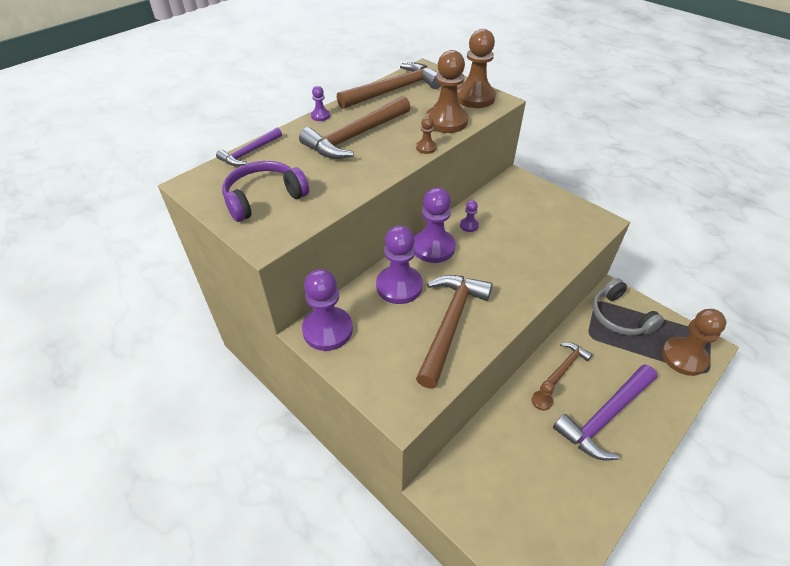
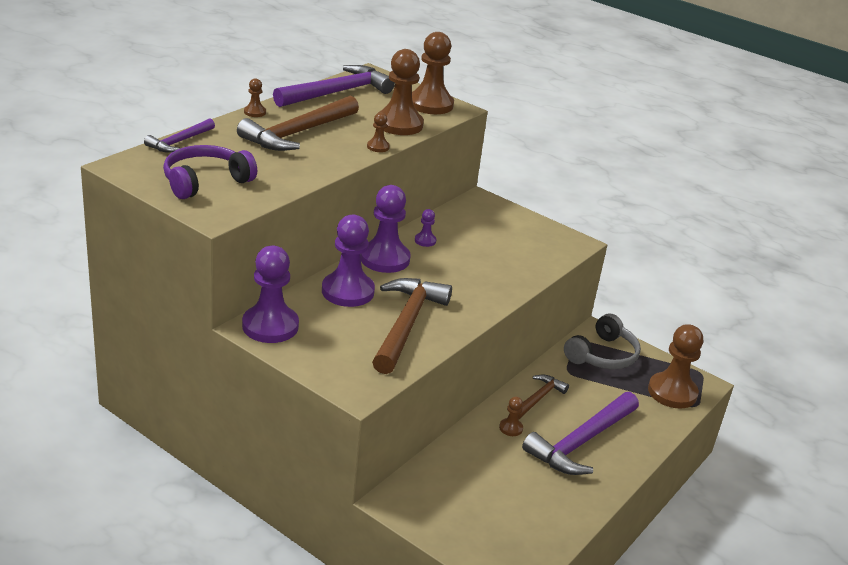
camera: 10 degrees left, 15 degrees down
purple pawn [311,86,330,121] -> brown pawn [244,78,266,117]
brown hammer [337,63,442,109] -> purple hammer [273,65,395,107]
grey headphones [592,278,664,335] -> grey headphones turned 105 degrees counterclockwise [564,314,641,369]

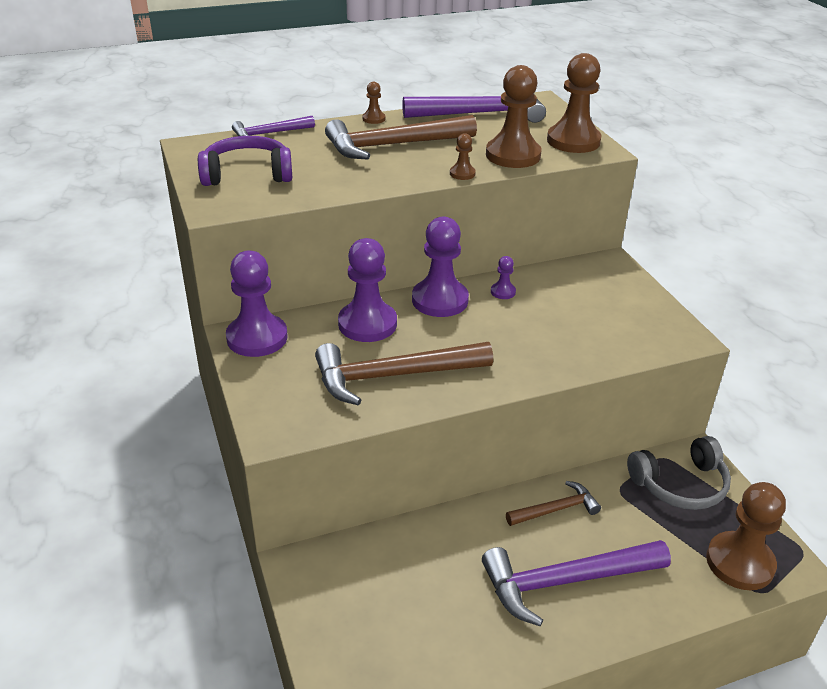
camera: 35 degrees right, 5 degrees up
brown hammer [372,278,452,374] -> brown hammer turned 150 degrees counterclockwise [315,342,493,405]
brown pawn [499,397,523,436] -> none

